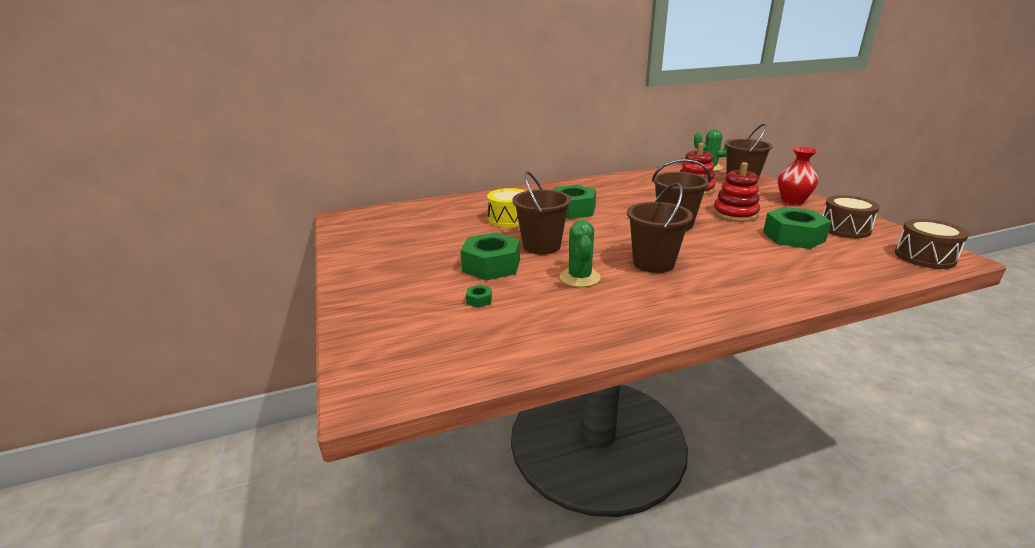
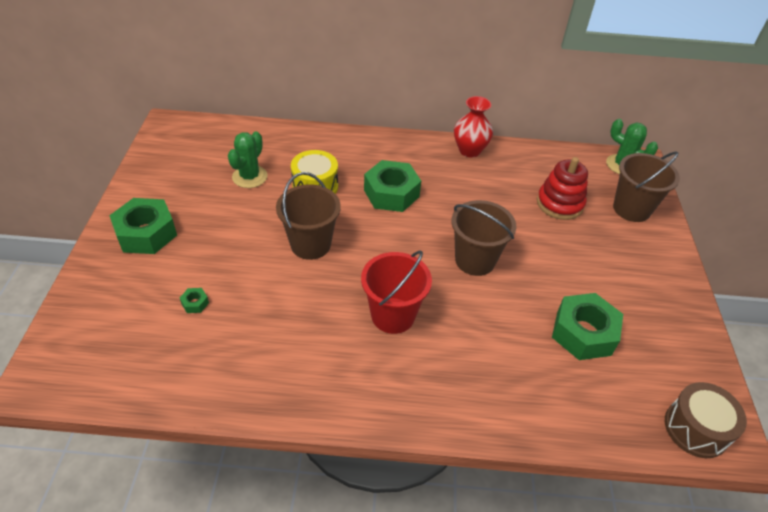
camera: 20 degrees right, 20 degrees up
green nut [460,232,520,281] -> green nut moved to [109,198,177,254]
green cactus [560,220,601,287] -> green cactus moved to [228,132,268,188]
brown bucket [627,183,693,273] -> red bucket [361,250,432,334]
red stacking toy [713,162,760,222] -> none
red vase [778,147,818,205] -> red vase moved to [454,96,493,158]
brown drum [822,195,880,238] -> none

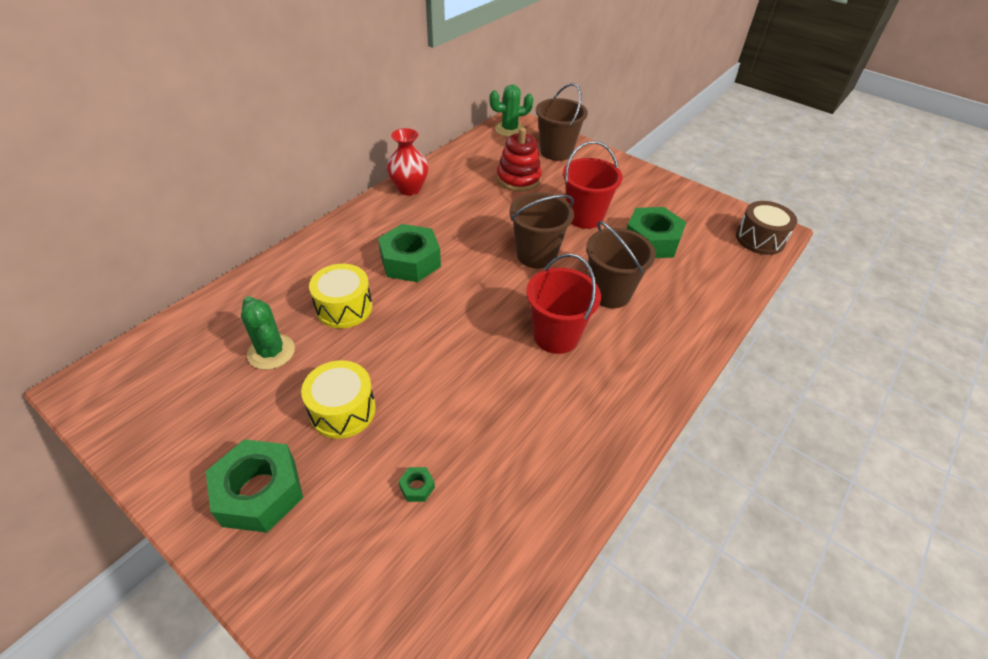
camera: 55 degrees left, 0 degrees up
brown bucket [276,172,341,260] -> brown bucket moved to [586,221,656,308]
none -> yellow drum [301,360,376,439]
none -> red bucket [563,141,623,229]

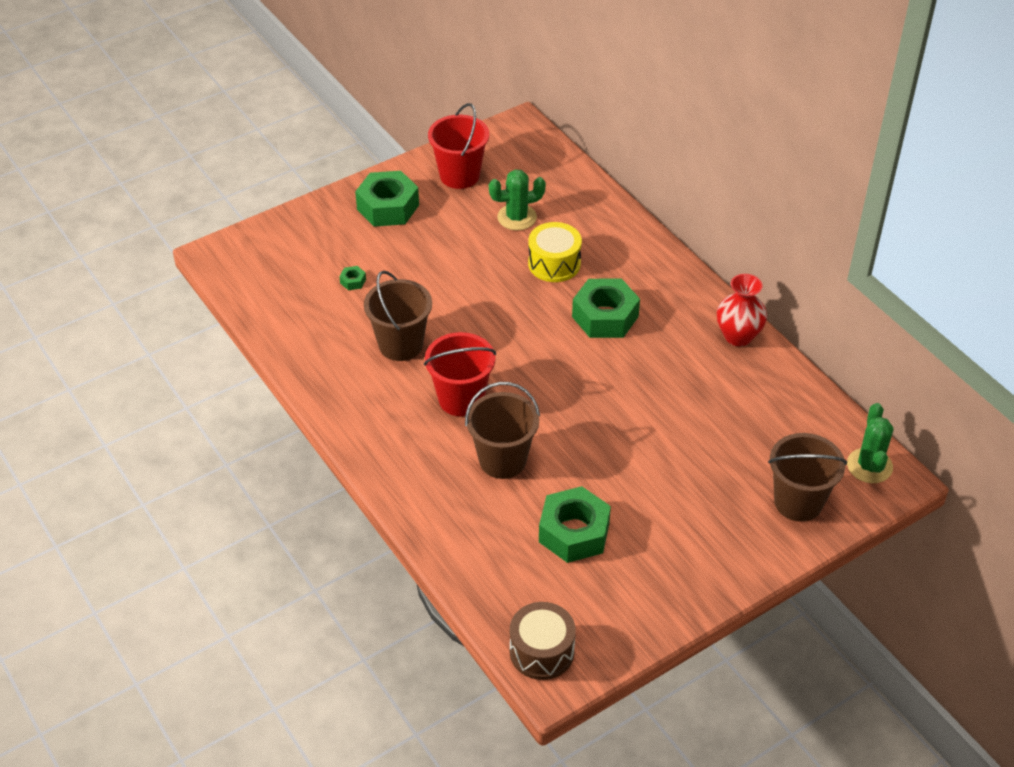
camera: 110 degrees right, 0 degrees up
yellow drum [301,360,376,439] -> none
red stacking toy [497,128,542,192] -> none
brown bucket [509,192,574,269] -> brown bucket moved to [364,271,432,361]
red bucket [563,141,623,229] -> red bucket moved to [428,103,489,189]

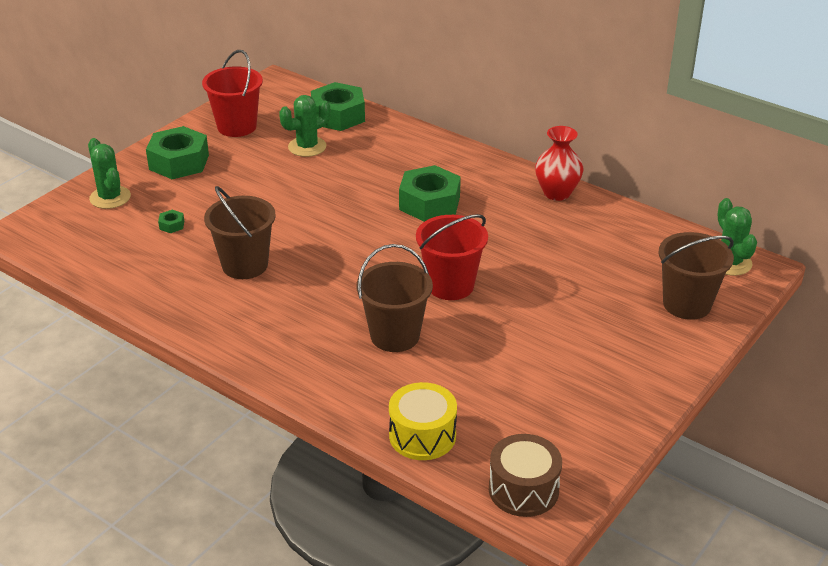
camera: 20 degrees left, 10 degrees down
red bucket [424,332,496,416] -> red bucket moved to [416,214,488,300]
yellow drum [528,222,582,282] -> yellow drum moved to [389,382,457,460]
green nut [539,486,611,563] -> green nut moved to [311,82,365,131]
none -> green cactus [88,138,131,209]

